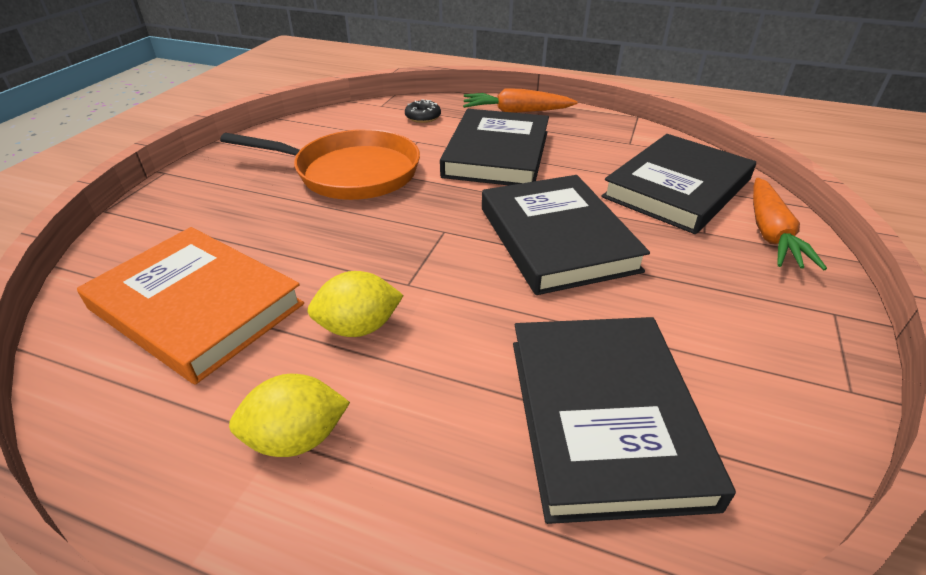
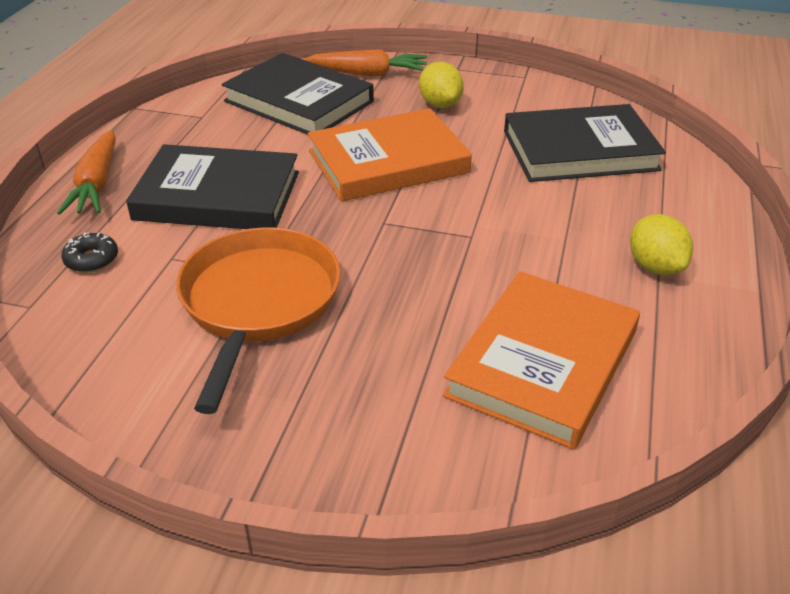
camera: 95 degrees left, 0 degrees up
yellow lemon [307,271,404,337] -> yellow lemon moved to [419,62,464,108]
black book [482,175,650,295] -> orange book [308,108,472,201]

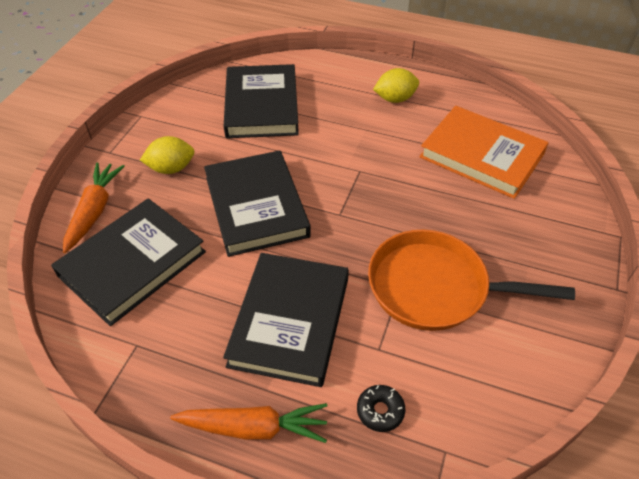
camera: 85 degrees left, 10 degrees up
orange book [308,108,472,201] -> black book [204,150,311,257]

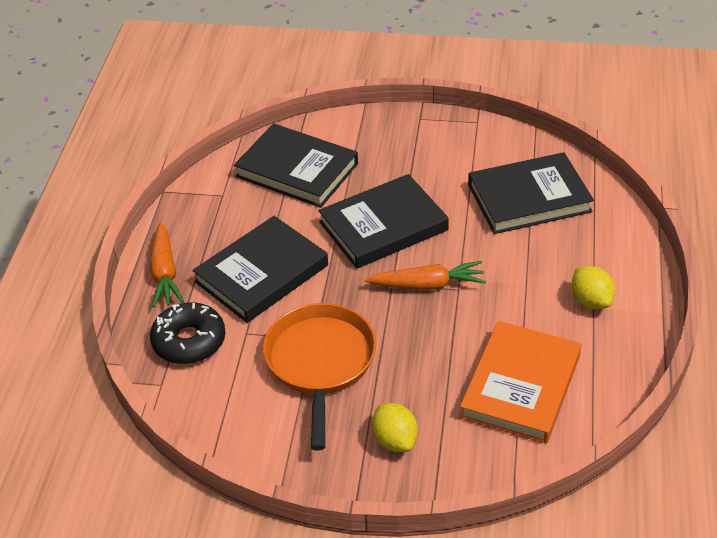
camera: 80 degrees right, 5 degrees down
orange carrot [63,162,125,253] -> orange carrot moved to [365,261,486,290]
yellow lemon [140,136,195,174] -> yellow lemon moved to [372,403,418,452]
black book [223,253,349,387] -> black book turned 45 degrees counterclockwise [193,216,328,323]
black donut [357,385,405,432] -> black donut [150,302,225,364], size x1.91

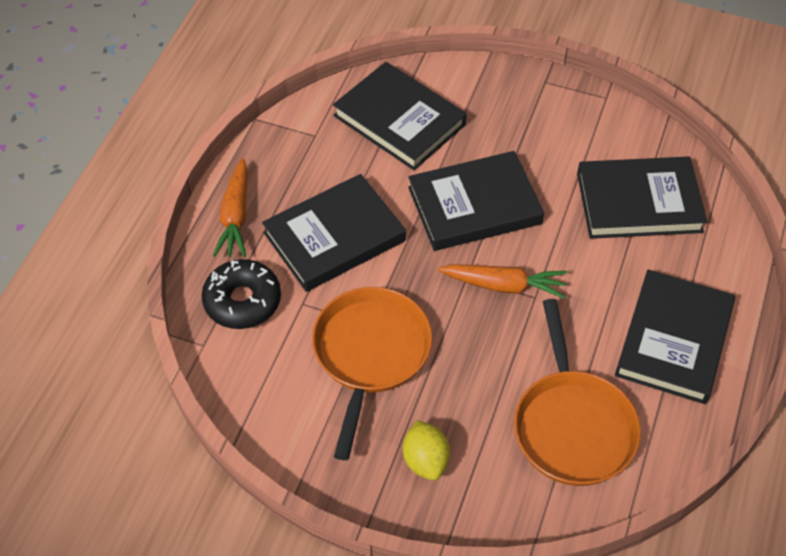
camera: 10 degrees right, 10 degrees up
orange book [460,321,581,444] -> orange pan [514,299,641,486]
yellow lemon [571,266,615,309] -> black book [615,270,735,404]

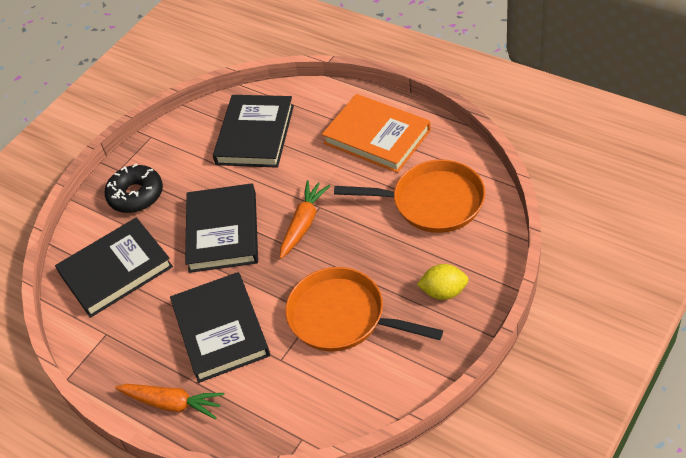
camera: 70 degrees left, 5 degrees down
black donut [202,259,281,329] -> black donut moved to [105,164,163,213]
black book [615,270,735,404] -> orange book [322,94,431,173]

